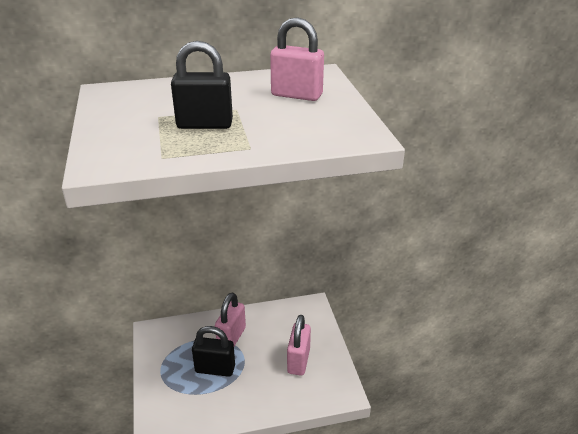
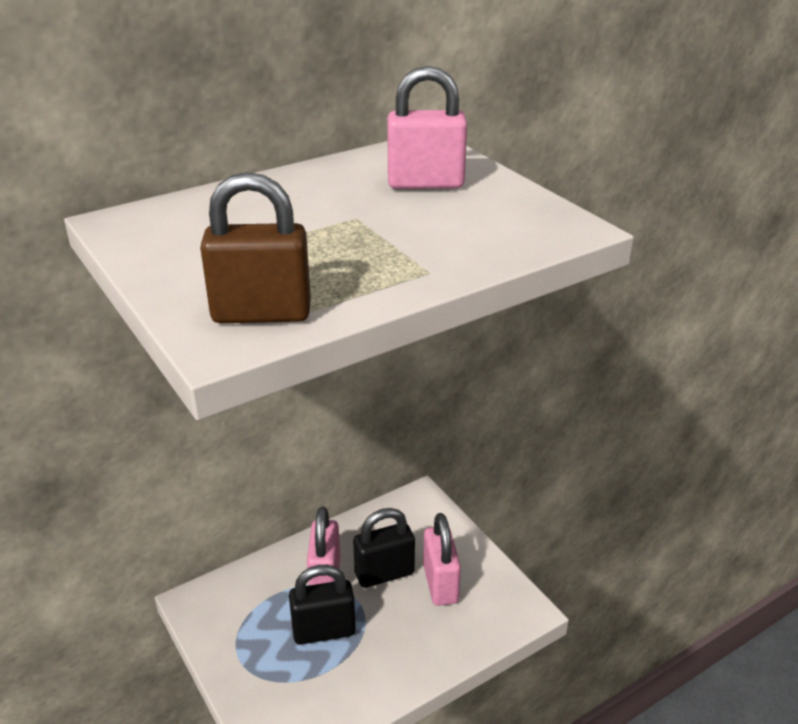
camera: 20 degrees left, 0 degrees up
black padlock [171,41,233,129] -> black padlock moved to [353,508,415,588]
none -> brown padlock [200,172,311,323]

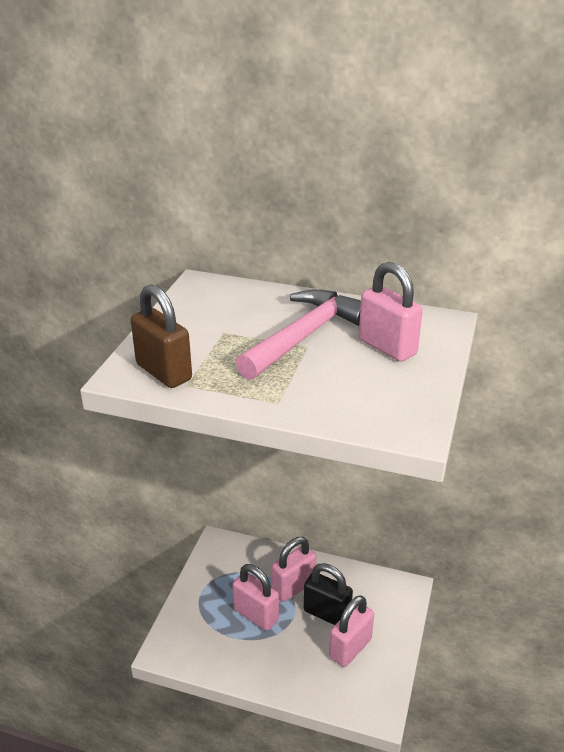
camera: 50 degrees right, 0 degrees up
black padlock [289,565,356,645] -> pink padlock [232,564,279,631]
none -> pink hammer [235,289,361,380]

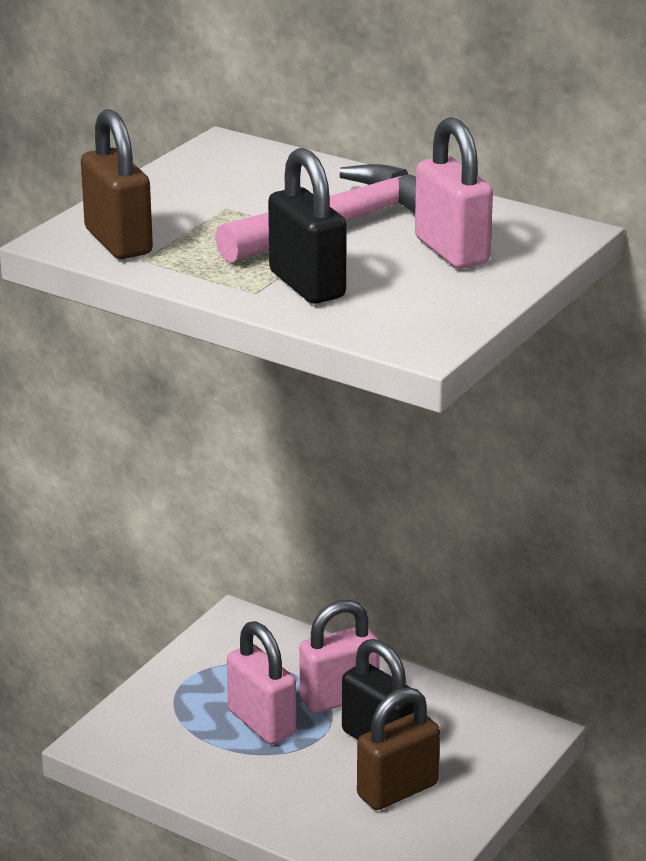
camera: 15 degrees right, 5 degrees down
pink padlock [329,595,374,667] -> brown padlock [357,687,440,810]
none -> black padlock [268,148,347,304]

